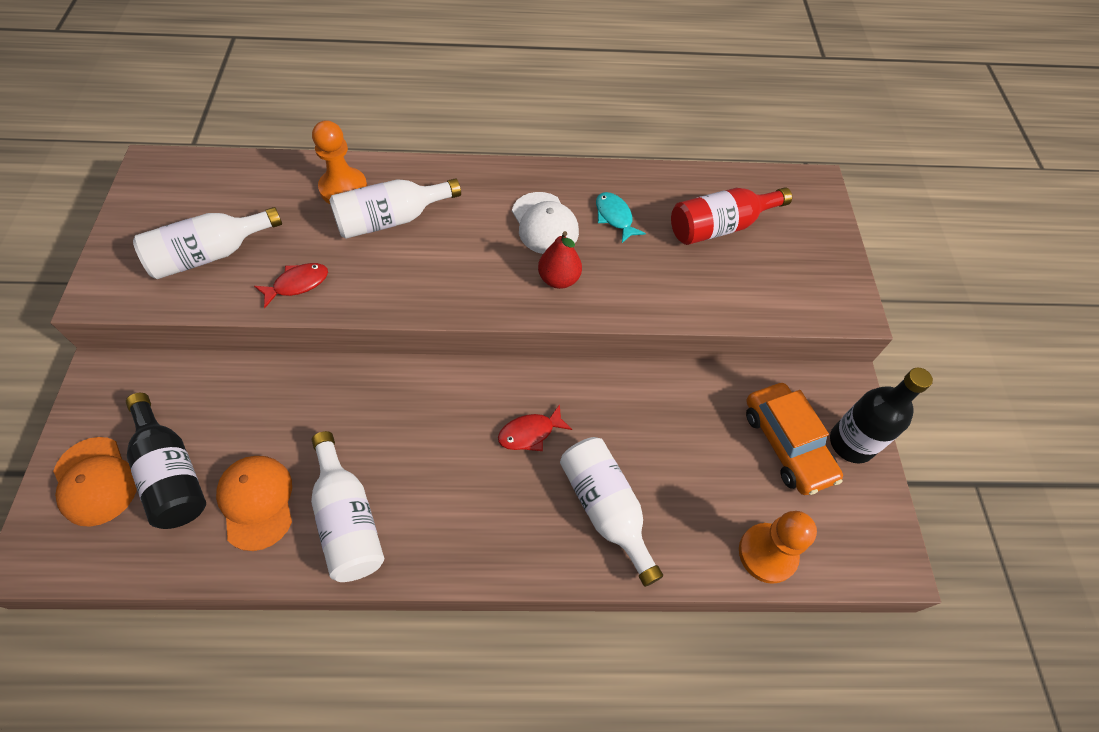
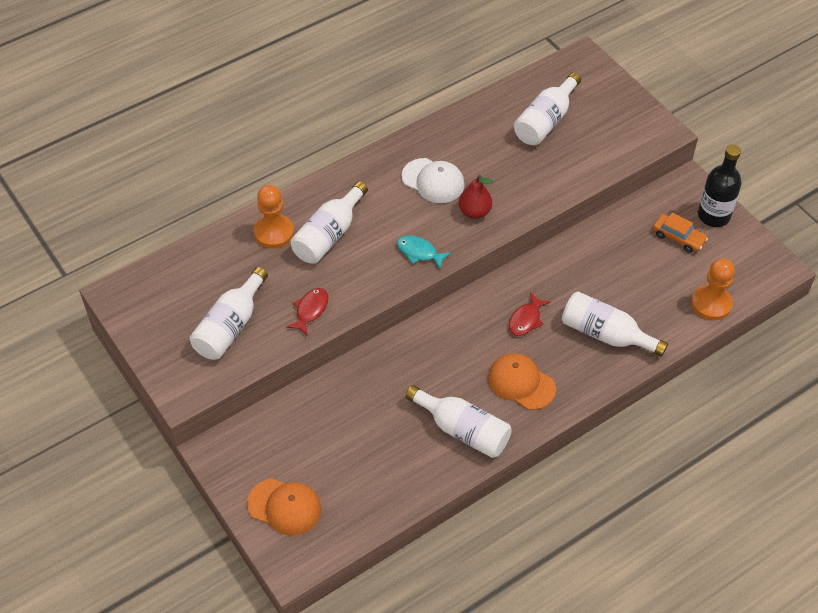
camera: 30 degrees left, 5 degrees down
black bottle [126,393,206,529] -> none
orange cap [216,456,292,551] -> orange cap moved to [488,353,556,410]
turquoise fish [596,192,646,243] -> turquoise fish moved to [397,235,451,270]
red bottle [671,187,792,245] -> white bottle [514,72,581,145]
orange car [746,383,843,495] -> orange car [653,213,708,253], size x0.64

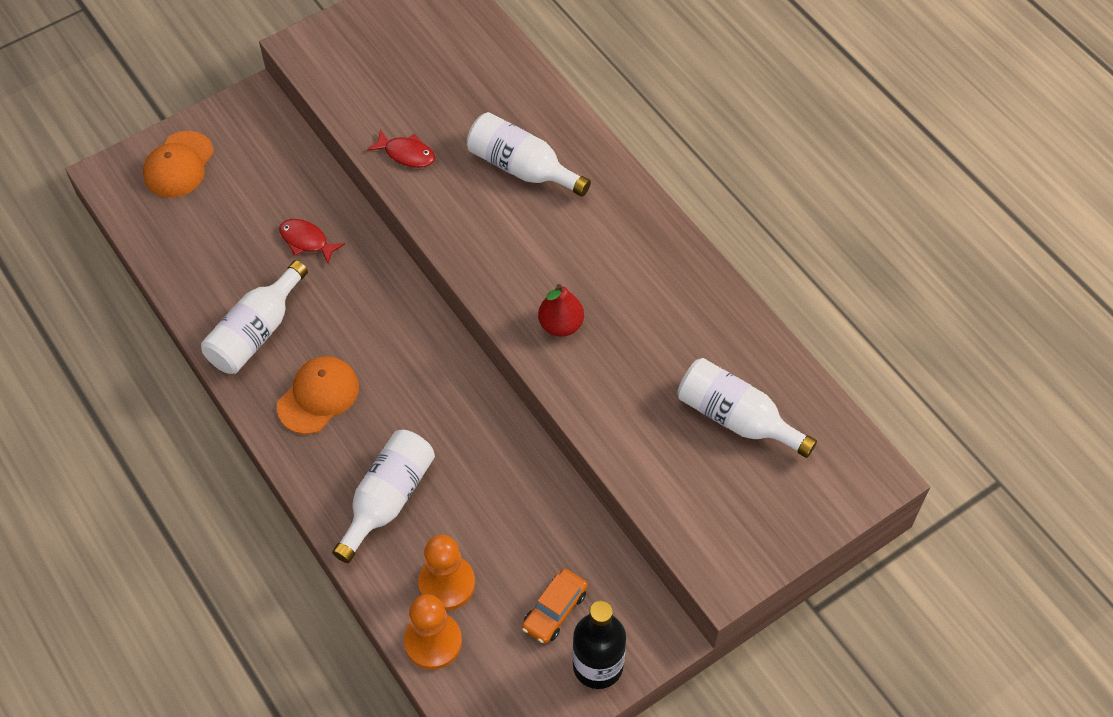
camera: 90 degrees right, 5 degrees up
white bottle [190,267,268,360] -> none
orange pawn [254,185,294,249] -> orange pawn moved to [418,535,475,610]
turquoise fish [397,235,451,270] -> none
white cap [402,158,465,203] -> none
red fish [509,292,550,336] -> red fish moved to [279,219,345,264]

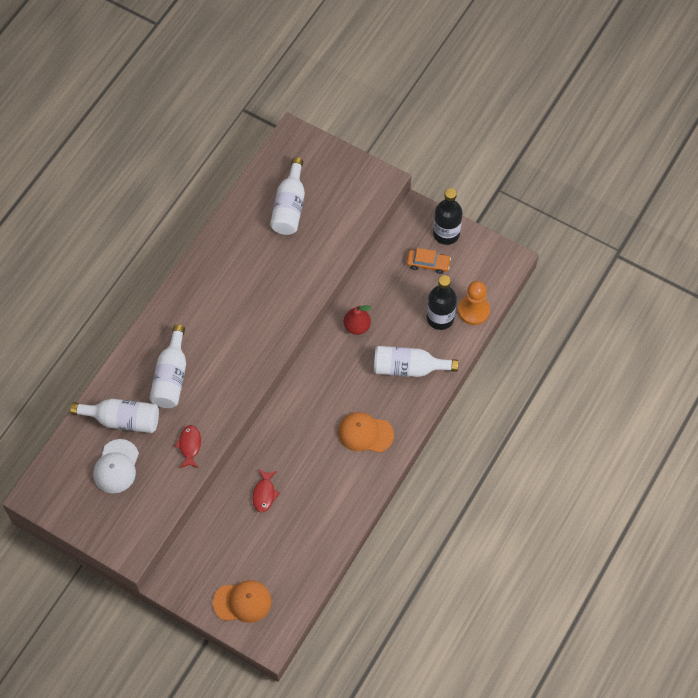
camera: 115 degrees left, 5 degrees up
white bottle [201,260,308,374] -> white bottle moved to [70,399,159,433]
orange pawn [418,535,475,610] -> black bottle [427,275,457,330]
red pear [538,284,584,337] -> red pear moved to [344,305,372,335]
none -> white cap [93,439,139,493]

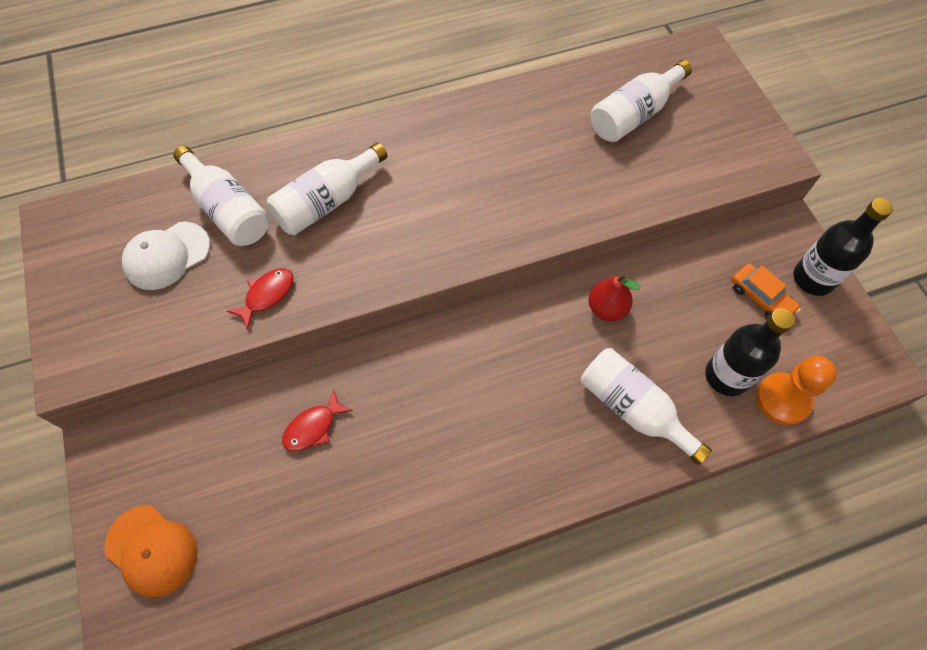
camera: 40 degrees right, 0 degrees up
orange cap [338,412,394,453] -> none

